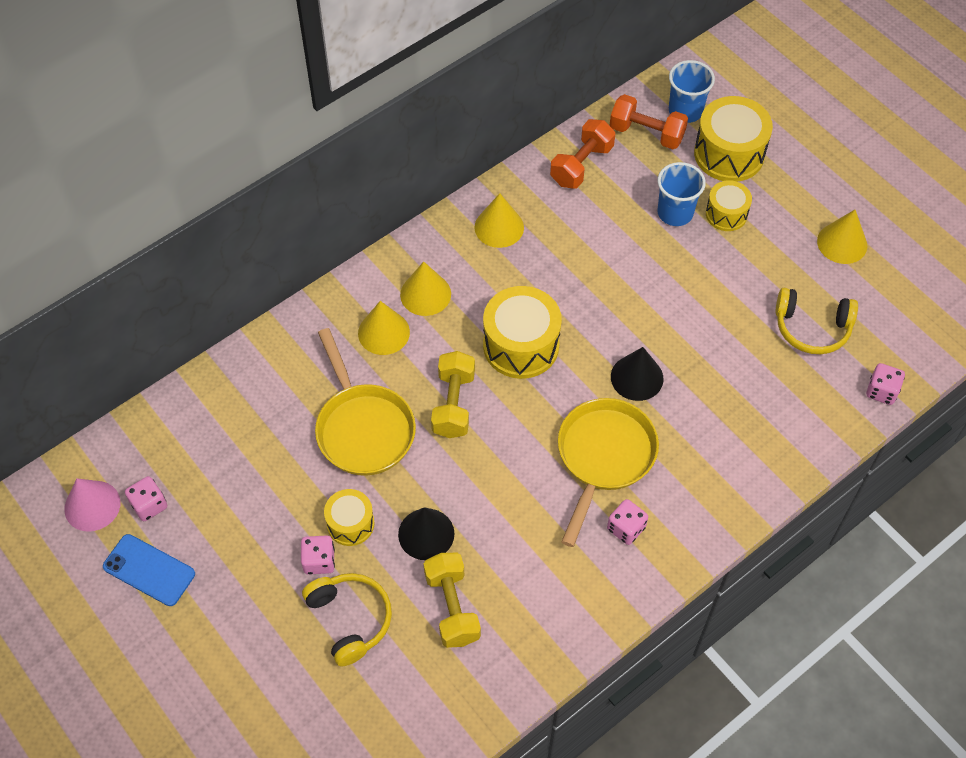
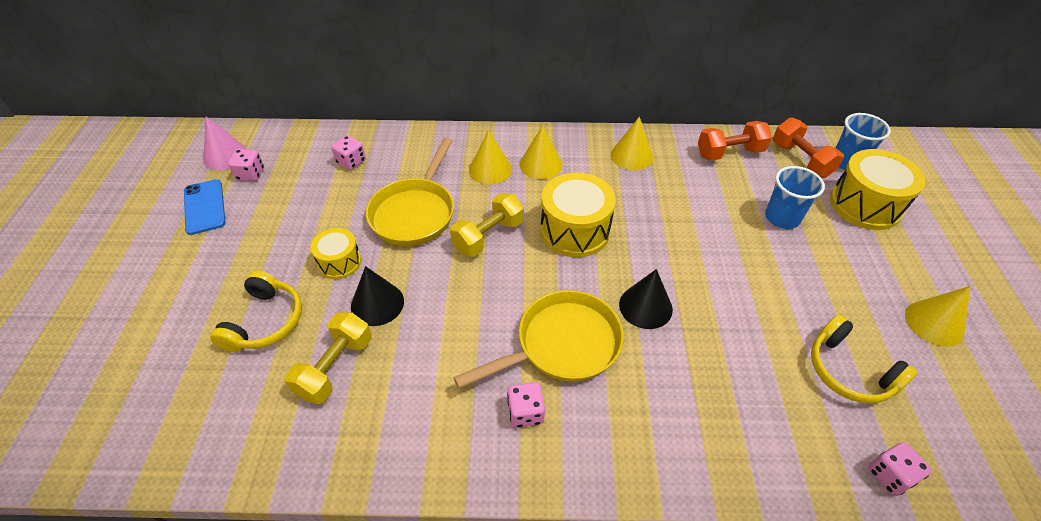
camera: 40 degrees right, 10 degrees down
pink dice [301,535,335,575] -> pink dice moved to [331,135,366,170]
yellow drum [706,180,752,231] -> none

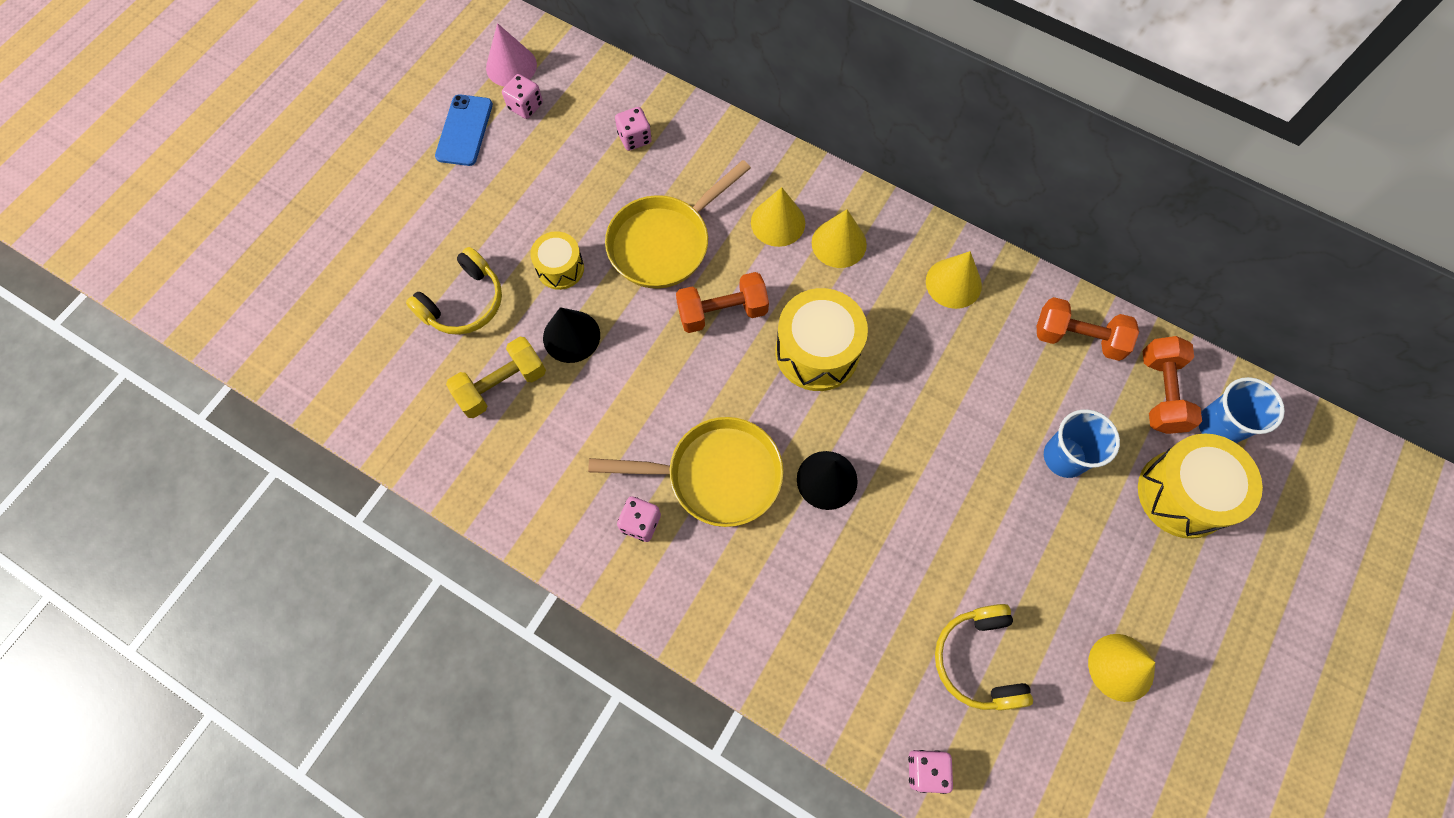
camera: 30 degrees right, 20 degrees up
yellow dumbbell [450,193,524,257] -> orange dumbbell [676,272,769,333]

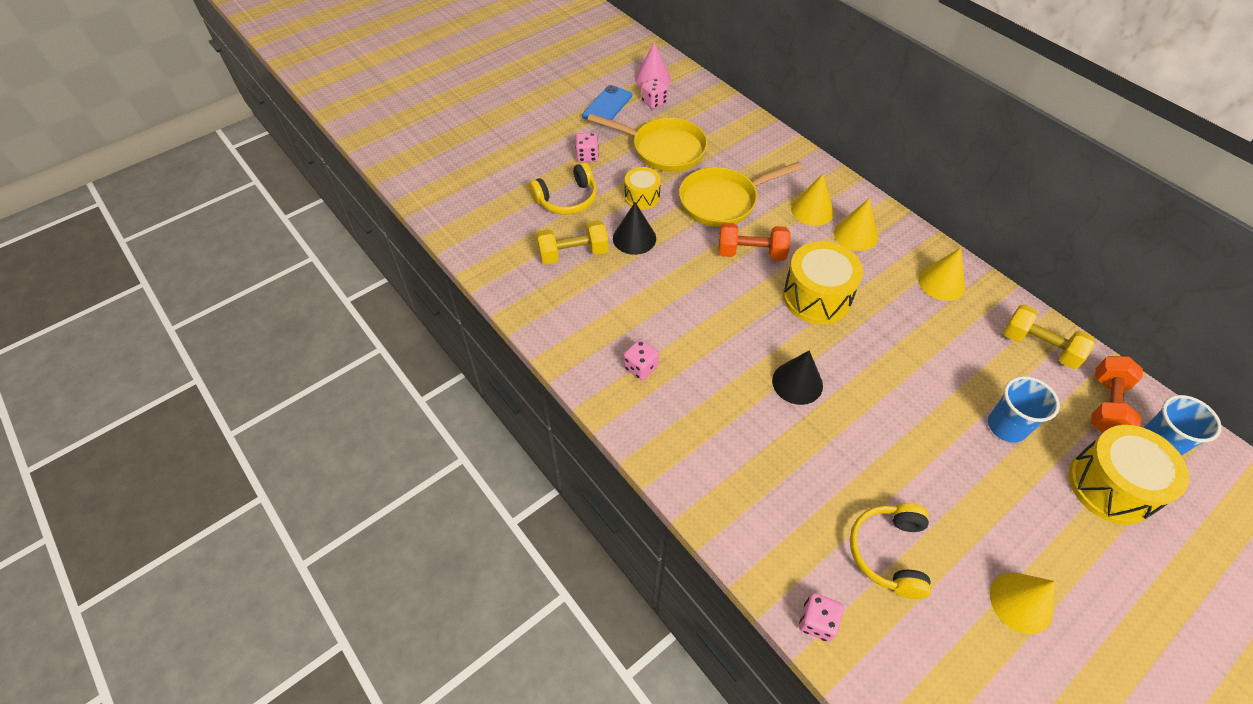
camera: 20 degrees right, 15 degrees down
yellow pan [588,417,783,527] -> yellow pan moved to [588,114,708,172]
pink dice [615,107,652,151] -> pink dice moved to [575,133,599,162]
orange dumbbell [1037,297,1139,361] -> yellow dumbbell [1003,304,1095,369]

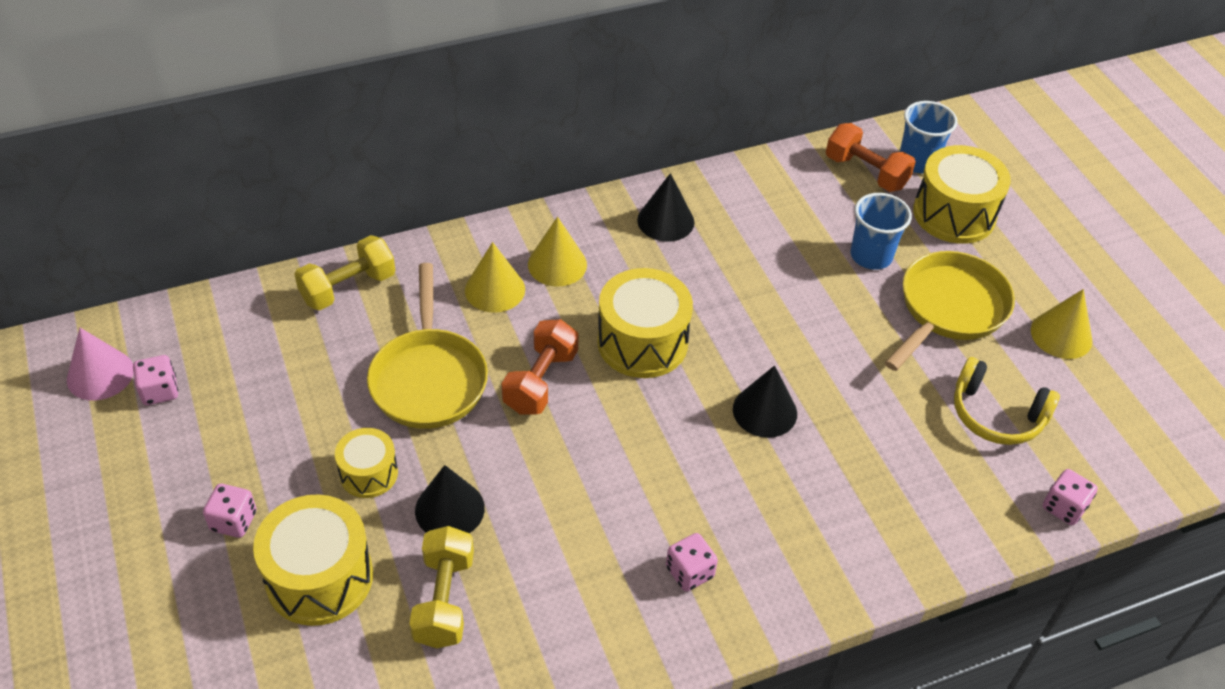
camera: 75 degrees left, 5 degrees down
yellow headphones [529,162,597,215] -> yellow drum [253,494,373,626]
blue phone [582,85,632,126] -> none
yellow pan [588,114,708,172] -> yellow pan moved to [885,251,1015,371]
yellow cone [918,248,965,301] -> black cone [637,173,695,242]
yellow dumbbell [1003,304,1095,369] -> yellow dumbbell moved to [294,235,396,310]

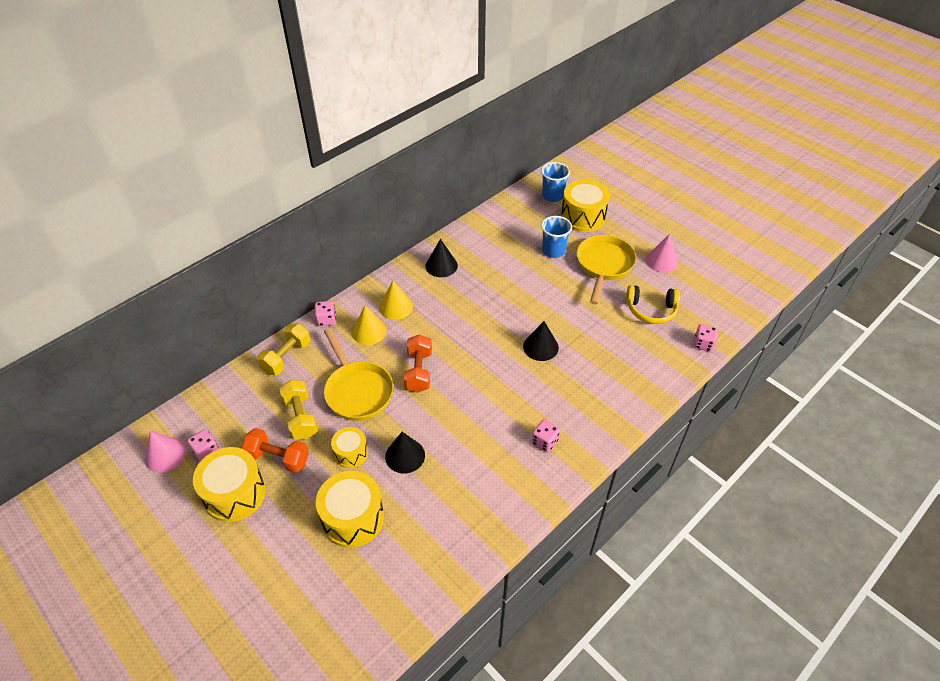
camera: 20 degrees left, 0 degrees up
pink dice [203,484,257,538] -> pink dice moved to [315,301,336,326]
yellow dumbbell [409,526,474,648] -> yellow dumbbell moved to [279,380,318,440]
yellow drum [597,268,693,378] -> yellow drum moved to [193,447,266,522]
orange dumbbell [826,123,916,192] -> orange dumbbell moved to [241,428,309,473]
yellow cone [1031,289,1093,359] -> pink cone [646,234,678,273]

